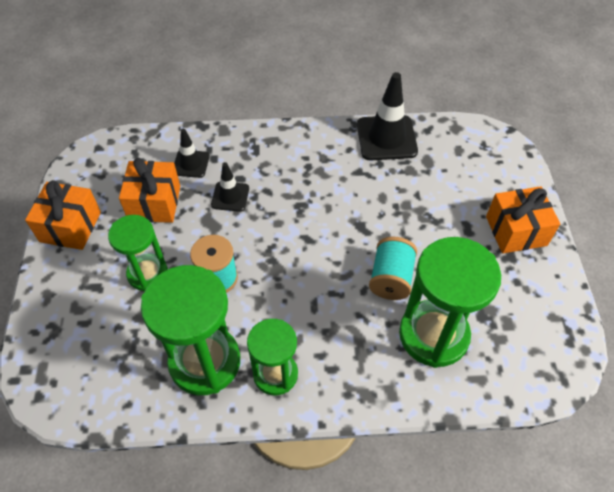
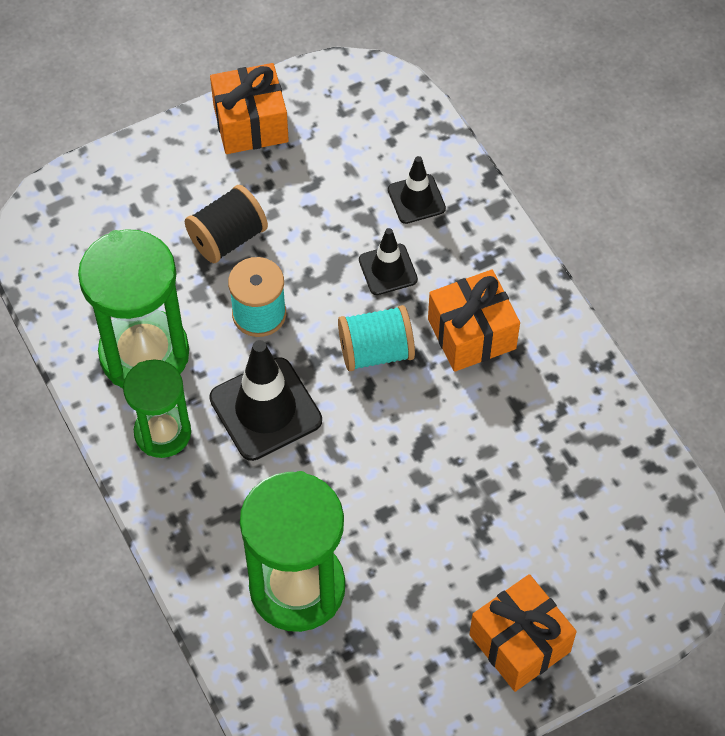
camera: 65 degrees right, 5 degrees up
green hourglass [108,215,168,291] -> black spool [185,185,268,263]
orange gift [119,158,180,223] -> orange gift moved to [428,270,520,372]
black traffic cone [357,72,418,161] -> black traffic cone moved to [209,340,322,461]
turquoise spool [369,237,417,300] -> turquoise spool moved to [338,305,415,371]

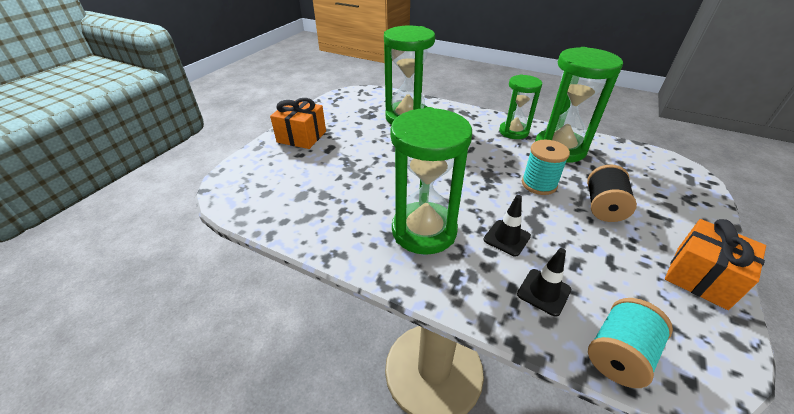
camera: 145 degrees right, 20 degrees down
black traffic cone [209,340,322,461] -> none
turquoise spool [338,305,415,371] -> turquoise spool moved to [588,298,673,388]
orange gift [428,270,520,372] -> green hourglass [390,107,472,255]

